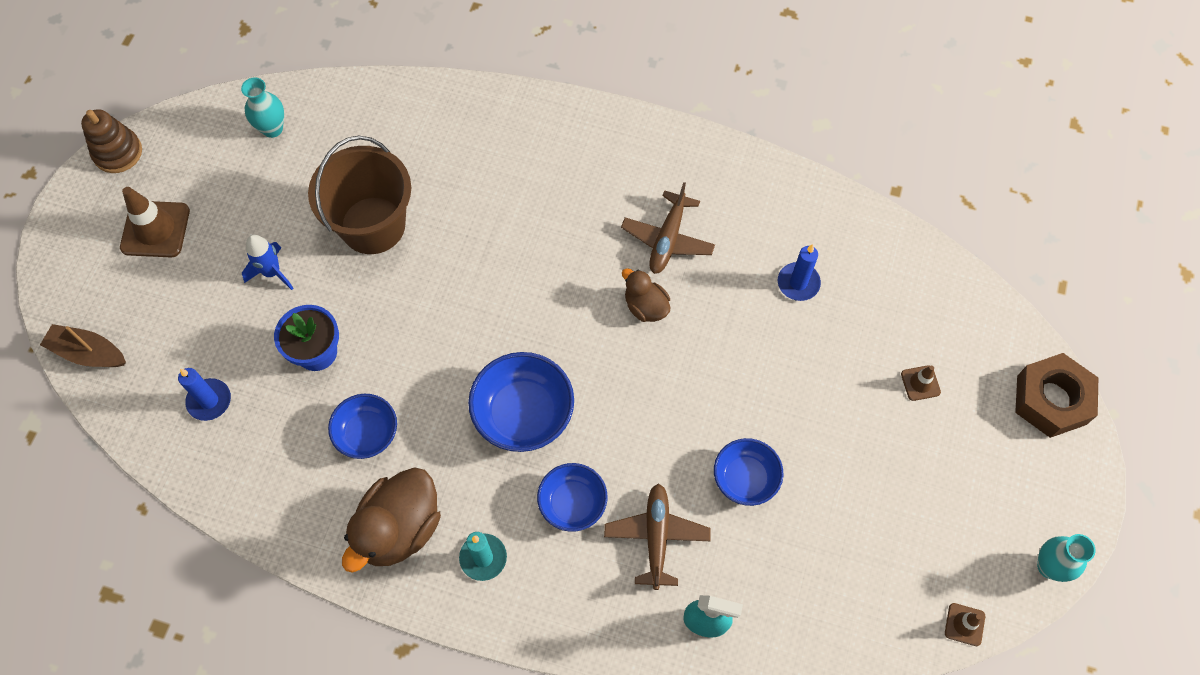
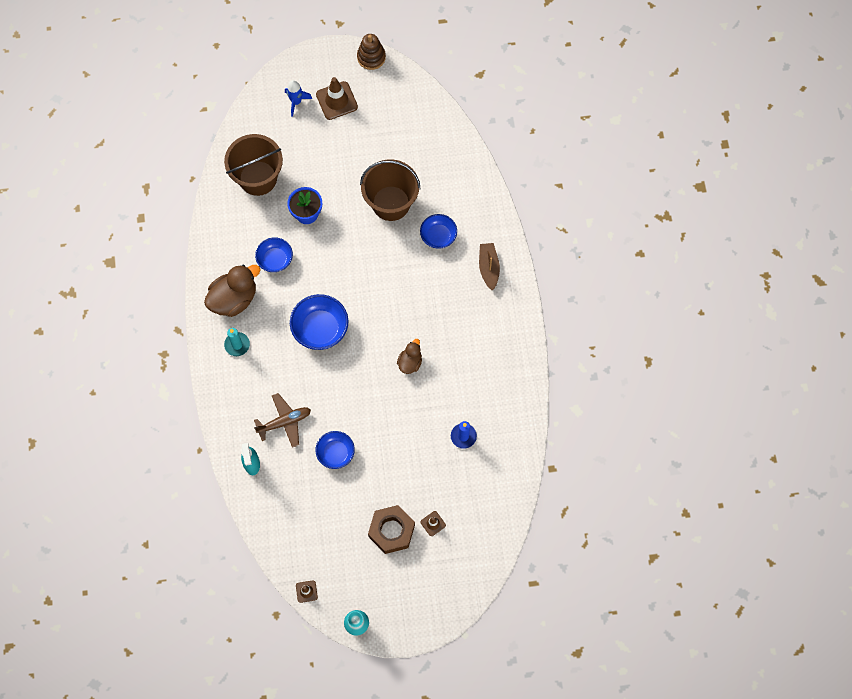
camera: 65 degrees right, 5 degrees up
brown boat [40,324,126,367] -> brown boat moved to [479,243,500,291]
blue candle [178,368,231,421] -> brown bucket [224,134,283,196]
turquoise vase [241,77,284,138] -> none
blue rocket [242,235,293,290] -> blue rocket moved to [285,80,312,117]
brown duck [342,467,441,573] -> brown duck turned 135 degrees clockwise [204,265,261,317]
blue bowl [537,463,608,532] -> blue bowl moved to [420,214,457,249]
brown plane [621,182,715,274] -> none
brown nut [1015,353,1098,438] -> brown nut moved to [368,505,415,554]

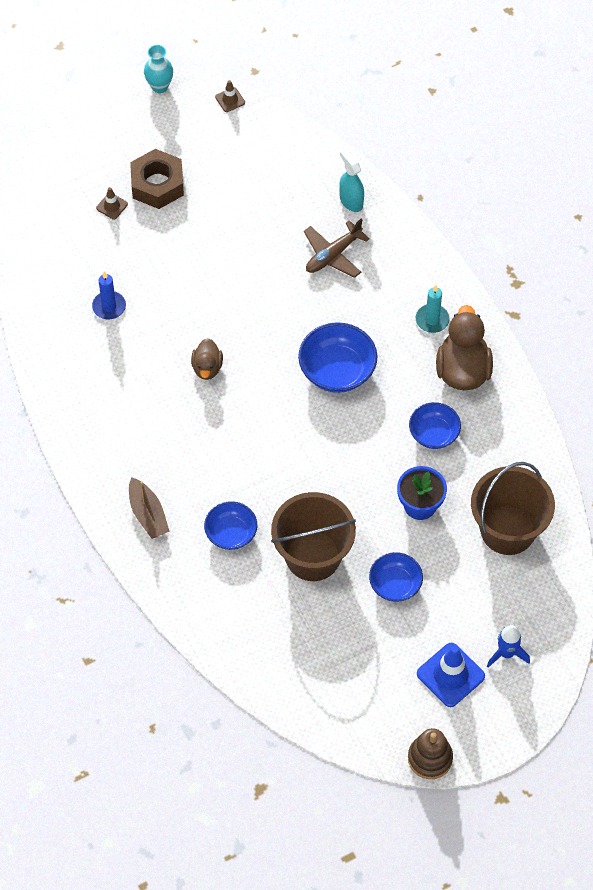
camera: 160 degrees right, 10 degrees down
brown duck [204,265,261,317] -> brown duck turned 150 degrees clockwise [436,305,493,390]
blue bowl [315,431,355,469] -> blue bowl moved to [369,552,423,602]
brown traffic cone [316,77,358,120] -> blue traffic cone [417,643,485,707]

